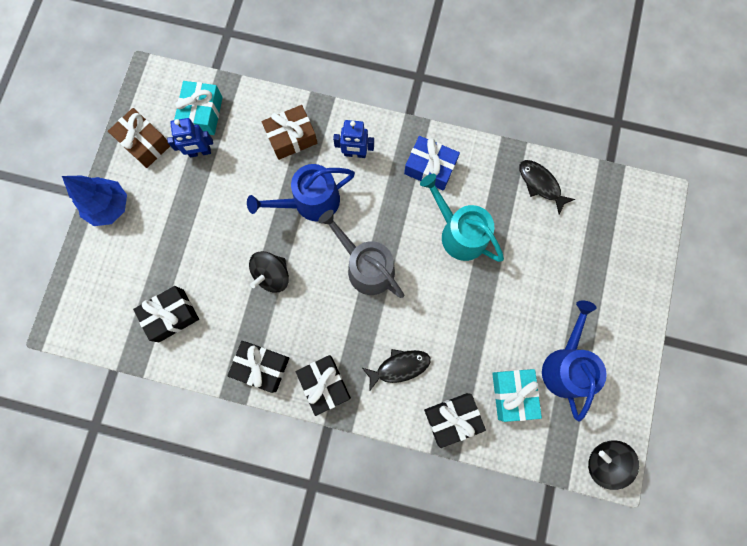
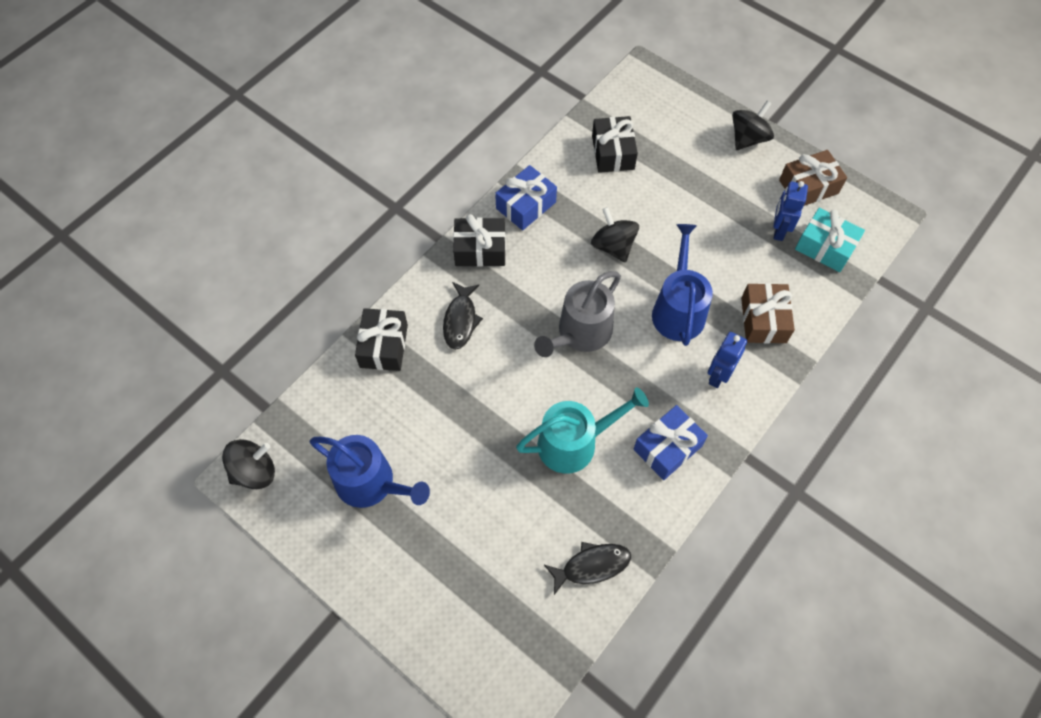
camera: 115 degrees right, 15 degrees down
blue tree [62,176,127,226] -> black spinning top [732,101,774,150]
black gift [227,341,289,393] -> blue gift [495,165,557,230]
grey watering can [318,210,404,298] -> grey watering can turned 150 degrees clockwise [534,271,621,357]
turquoise gift [492,369,542,422] -> none

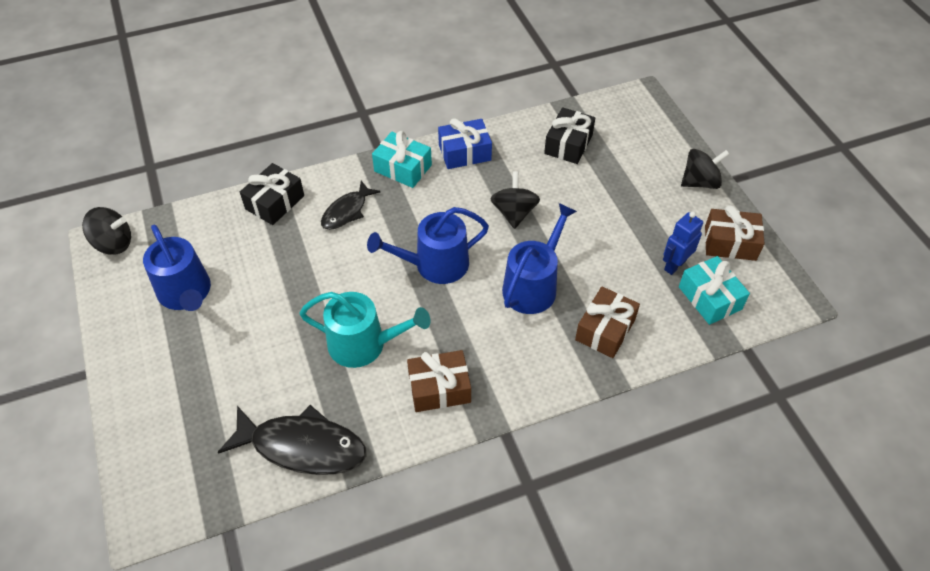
camera: 30 degrees right, 10 degrees down
black gift [453,214,506,267] -> turquoise gift [372,131,432,188]
grey watering can [534,271,621,357] -> blue watering can [367,207,489,284]
black fish [544,542,631,595] -> black fish [218,405,366,475], size x1.67
blue gift [633,405,708,480] -> brown gift [407,350,471,412]
blue robot [708,332,747,388] -> none

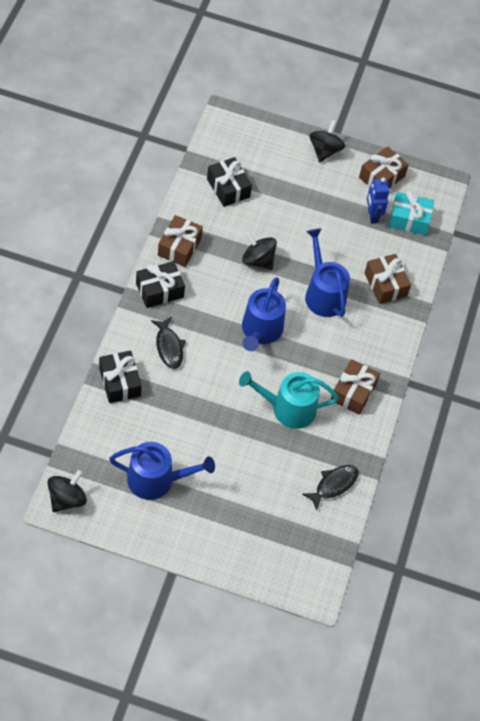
camera: 60 degrees left, 5 degrees up
black fish [218,405,366,475] -> black fish [302,465,359,510], size x0.60
turquoise watering can [299,292,431,368] -> turquoise watering can turned 135 degrees counterclockwise [239,371,339,429]
turquoise gift [372,131,432,188] -> black gift [136,261,185,308]
blue gift [438,118,492,169] -> brown gift [158,215,203,267]

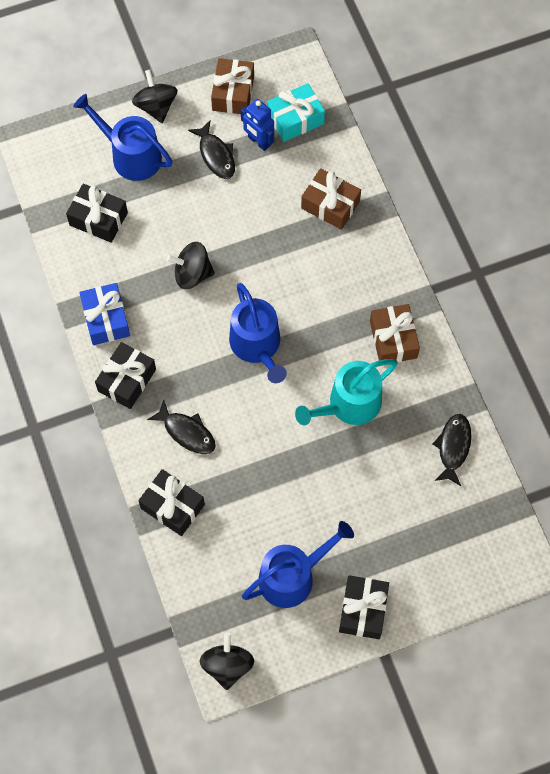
camera: 30 degrees left, 10 degrees up
brown gift [158,215,203,267] -> blue gift [79,283,130,345]
blue watering can [305,228,350,317] -> blue watering can moved to [73,94,173,181]
none -> black fish [188,120,235,179]
none -> black gift [339,575,389,639]

